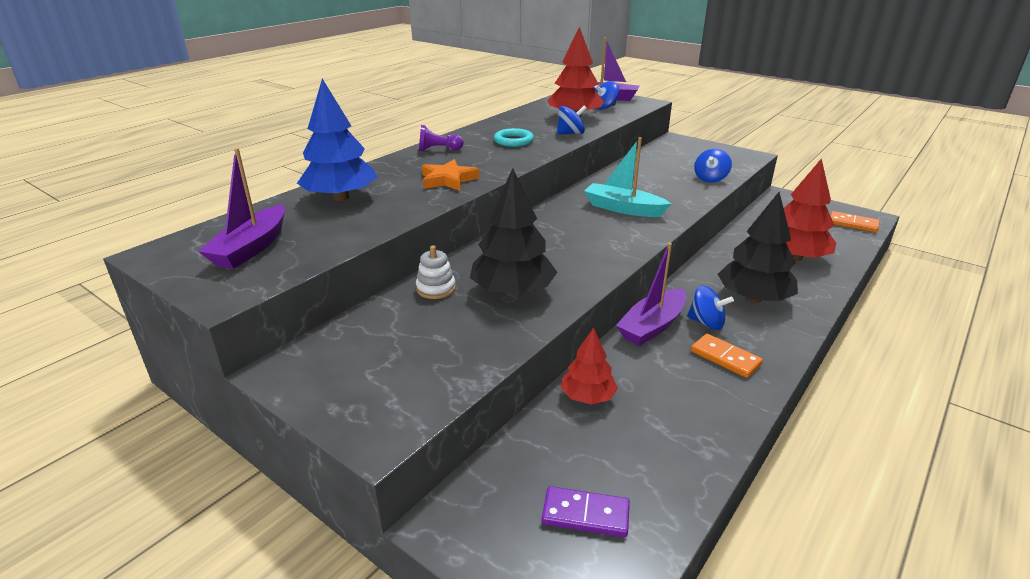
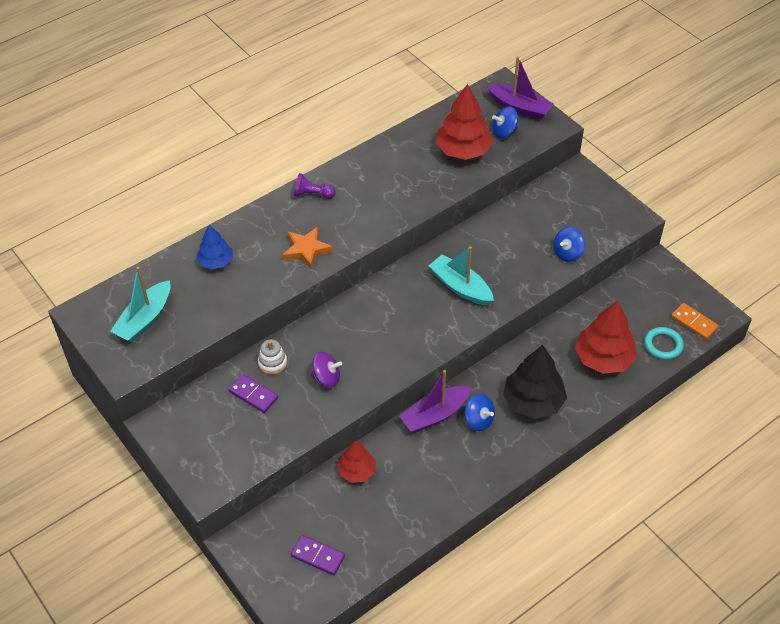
camera: 15 degrees right, 20 degrees up
purple boat [198,148,285,269] -> turquoise boat [110,267,170,342]
blue tree [297,79,378,201] -> blue tree [196,225,233,269], size x0.59
black tree [470,169,557,297] -> purple spinning top [311,352,342,387]
turquoise ring [494,128,534,147] -> turquoise ring moved to [644,327,684,360]
blue spinning top [557,105,587,135] -> none
orange domino [691,334,763,378] -> none
none -> purple domino [228,374,278,413]

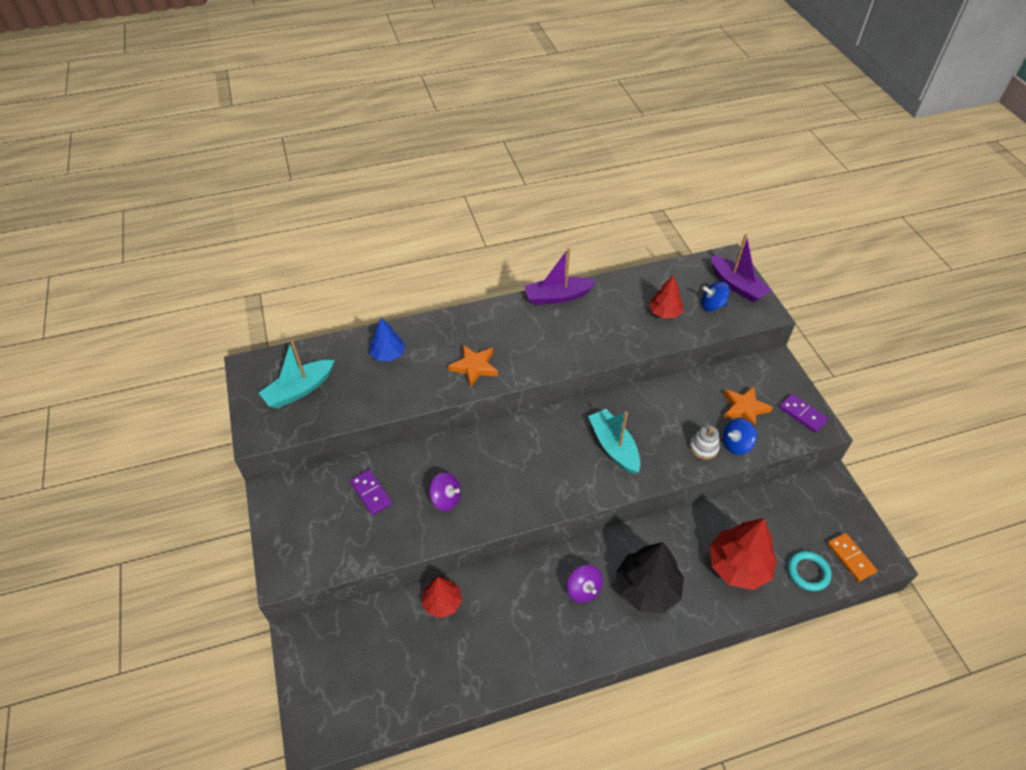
camera: 20 degrees right, 0 degrees up
white stacking toy [258,339,287,375] -> white stacking toy moved to [690,425,720,460]
purple domino [291,535,345,575] -> purple domino moved to [779,394,828,432]
purple pawn [294,173,336,199] -> none
purple boat [399,370,472,433] -> purple boat moved to [524,248,596,305]
red tree [436,84,493,160] -> red tree [649,275,683,318], size x0.59
blue spinning top [465,394,495,431] -> purple spinning top [567,565,603,603]
none -> orange star [723,386,773,427]

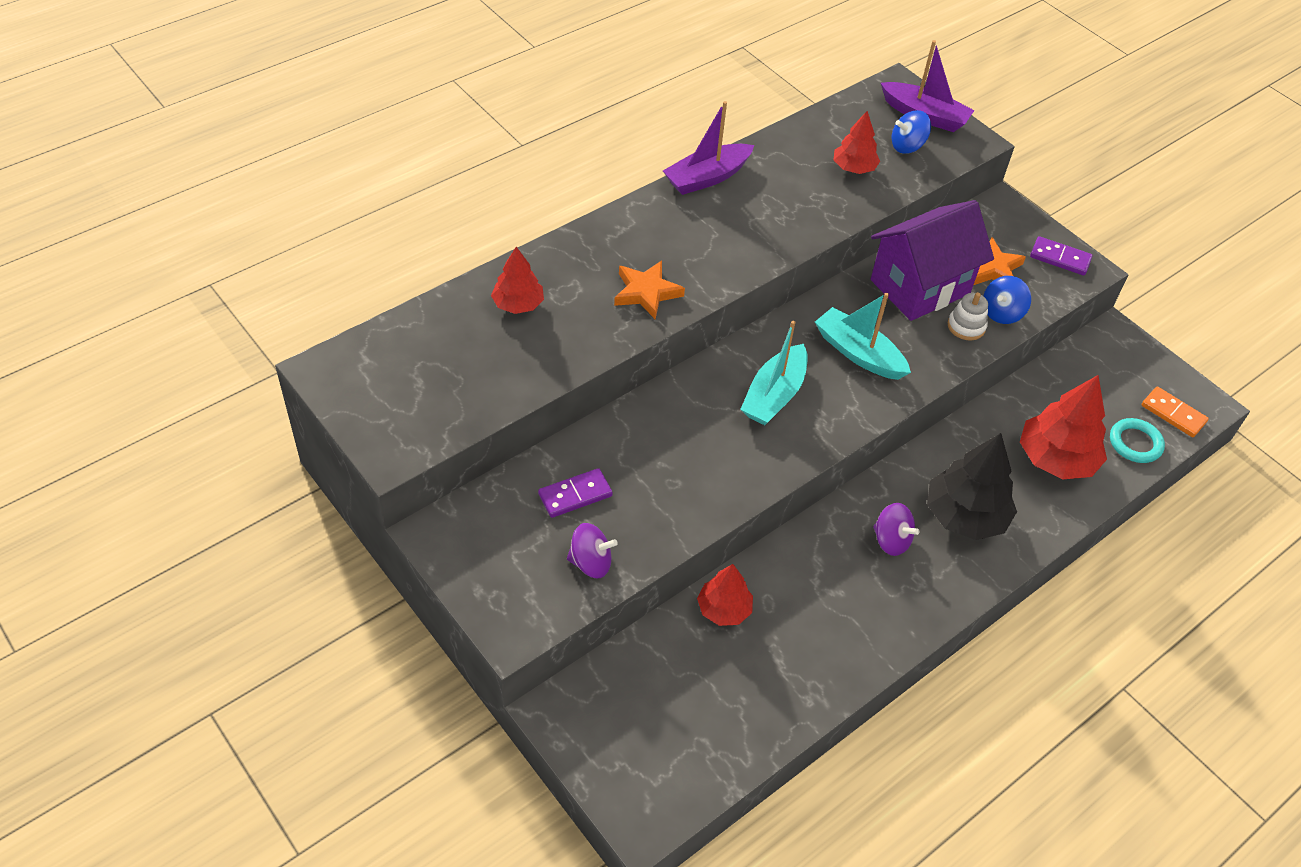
camera: 25 degrees left, 0 degrees up
turquoise boat [259,340,334,408] -> turquoise boat moved to [740,321,808,425]
purple domino [350,469,392,515] -> purple domino turned 60 degrees counterclockwise [538,468,613,518]
blue tree [370,318,405,362] -> red tree [491,247,544,314]
purple spinning top [429,472,461,511] -> purple spinning top moved to [567,523,618,578]
none -> purple house [871,200,994,321]

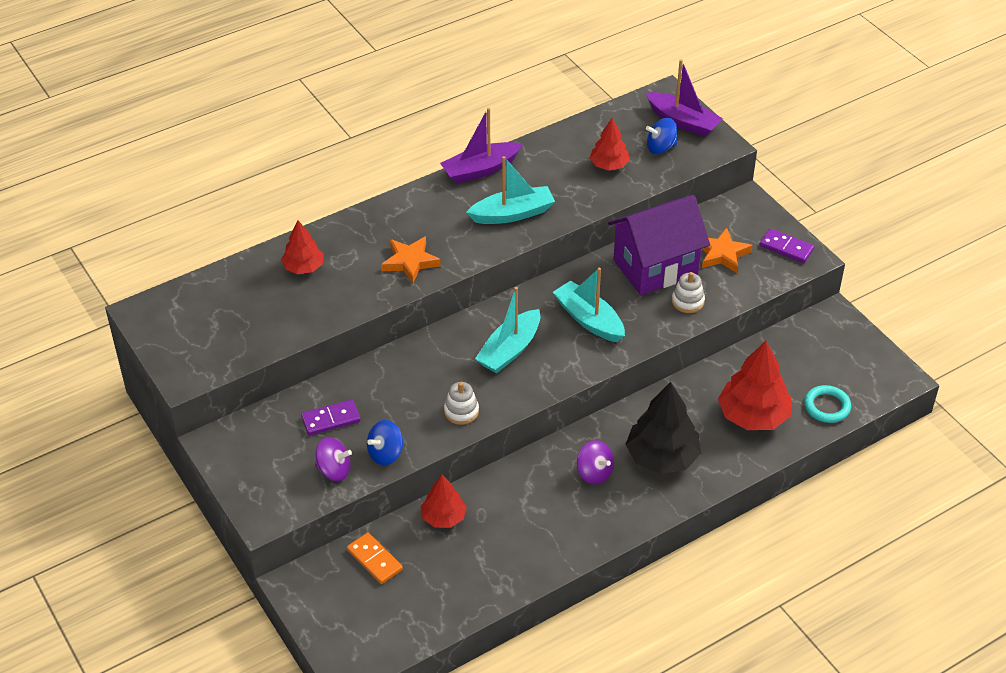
camera: 10 degrees right, 5 degrees down
blue spinning top [984,276,1031,324] -> blue spinning top moved to [367,420,403,466]
orange domino [1142,387,1209,437] -> orange domino moved to [347,532,403,584]
none -> white stacking toy [444,382,479,425]
none -> turquoise boat [466,156,555,224]

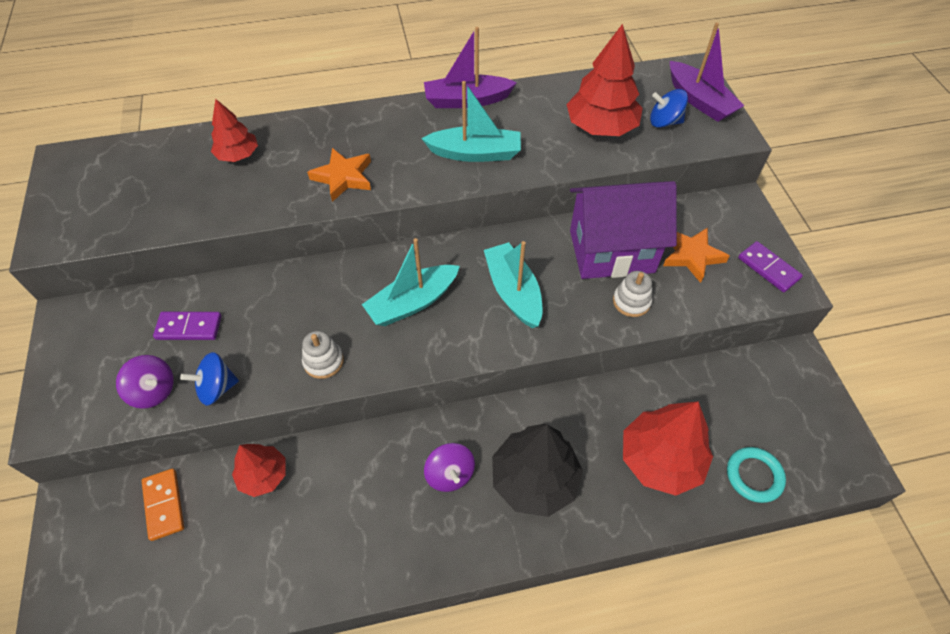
camera: 20 degrees right, 10 degrees up
red tree [590,118,630,170] -> red tree [566,24,643,136], size x1.69

